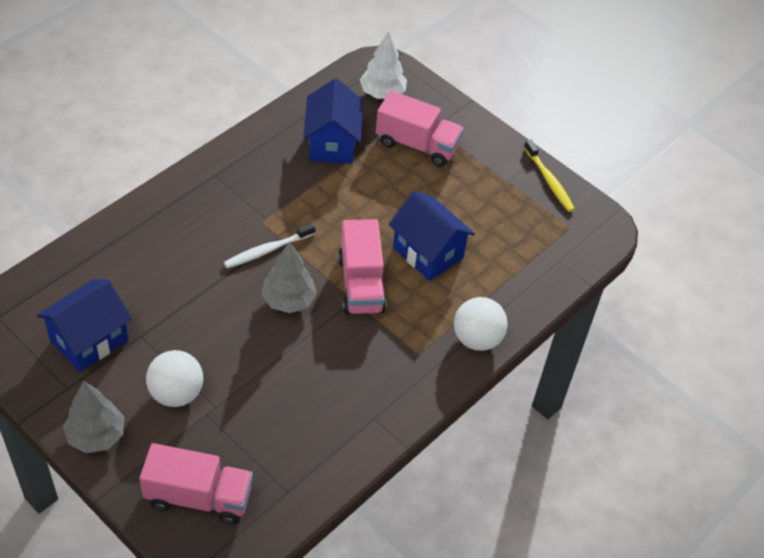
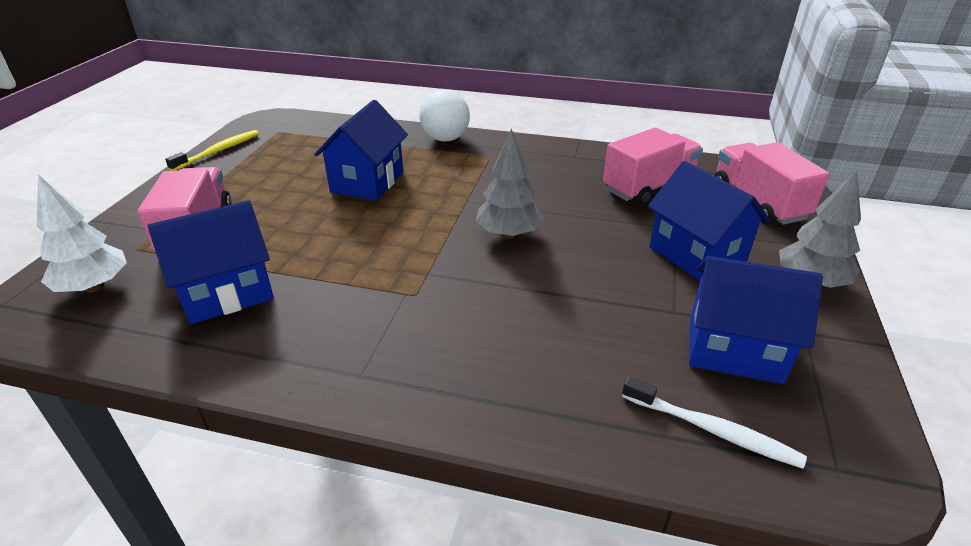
camera: 115 degrees left, 15 degrees down
white ball [146,350,203,407] -> blue house [648,161,770,281]
white toothbrush [224,223,316,268] -> white toothbrush moved to [622,377,807,469]
pink truck [338,219,386,315] -> pink truck moved to [603,128,703,206]

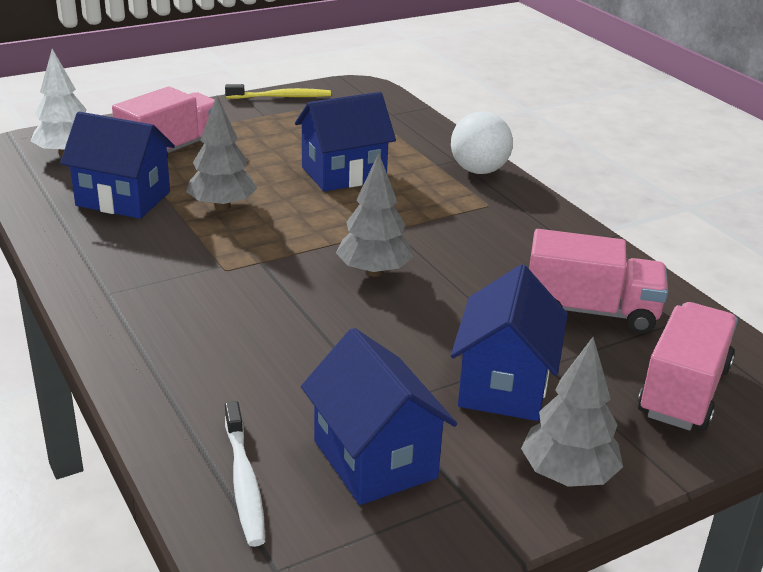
camera: 45 degrees right, 5 degrees down
none -> grey tree [186,95,257,211]

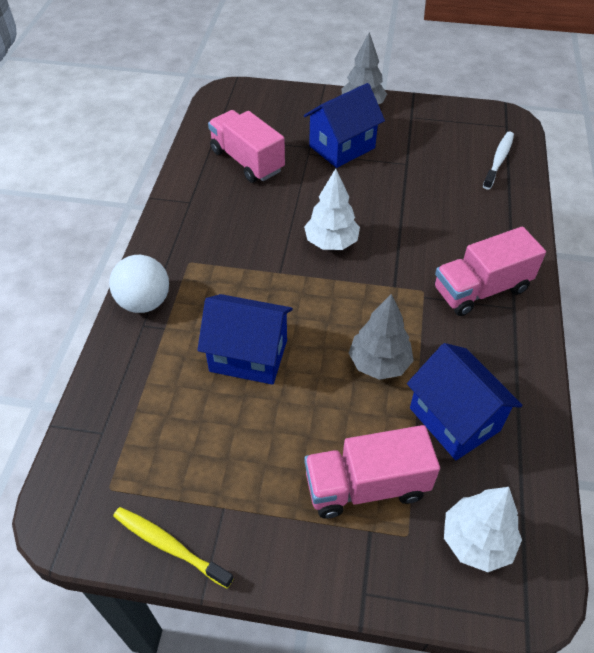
camera: 140 degrees left, 20 degrees up
blue house [301,328,457,505] -> none
grey tree [336,153,413,277] -> white tree [304,169,360,250]
pink truck [638,302,738,431] -> pink truck moved to [434,226,546,316]

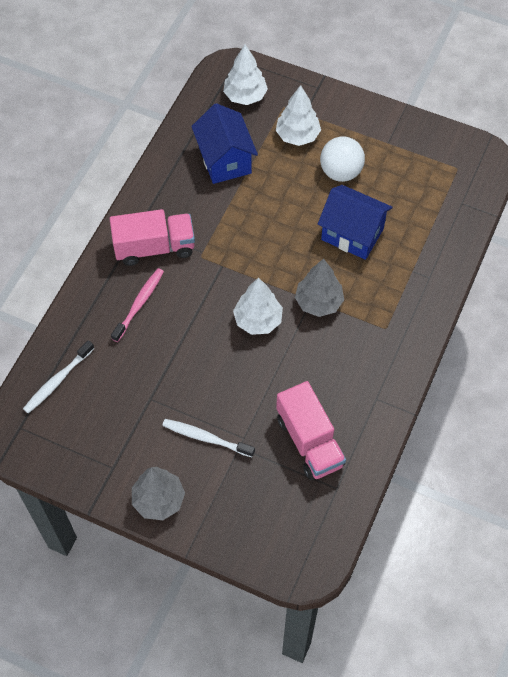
camera: 165 degrees left, 10 degrees up
white ball [109,255,169,313] -> white ball moved to [320,136,365,182]
yellow toothbrush [113,507,234,589] -> none
blue house [304,83,385,168] -> white toothbrush [162,419,255,457]
pink truck [304,425,440,519] -> white tree [276,85,321,146]
grey tree [349,294,414,380] -> grey tree moved to [295,259,344,317]
none -> pink toothbrush [111,268,164,342]

